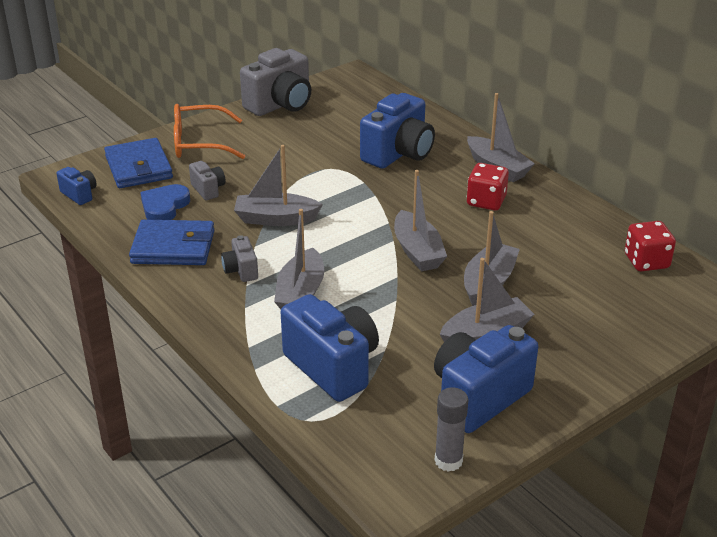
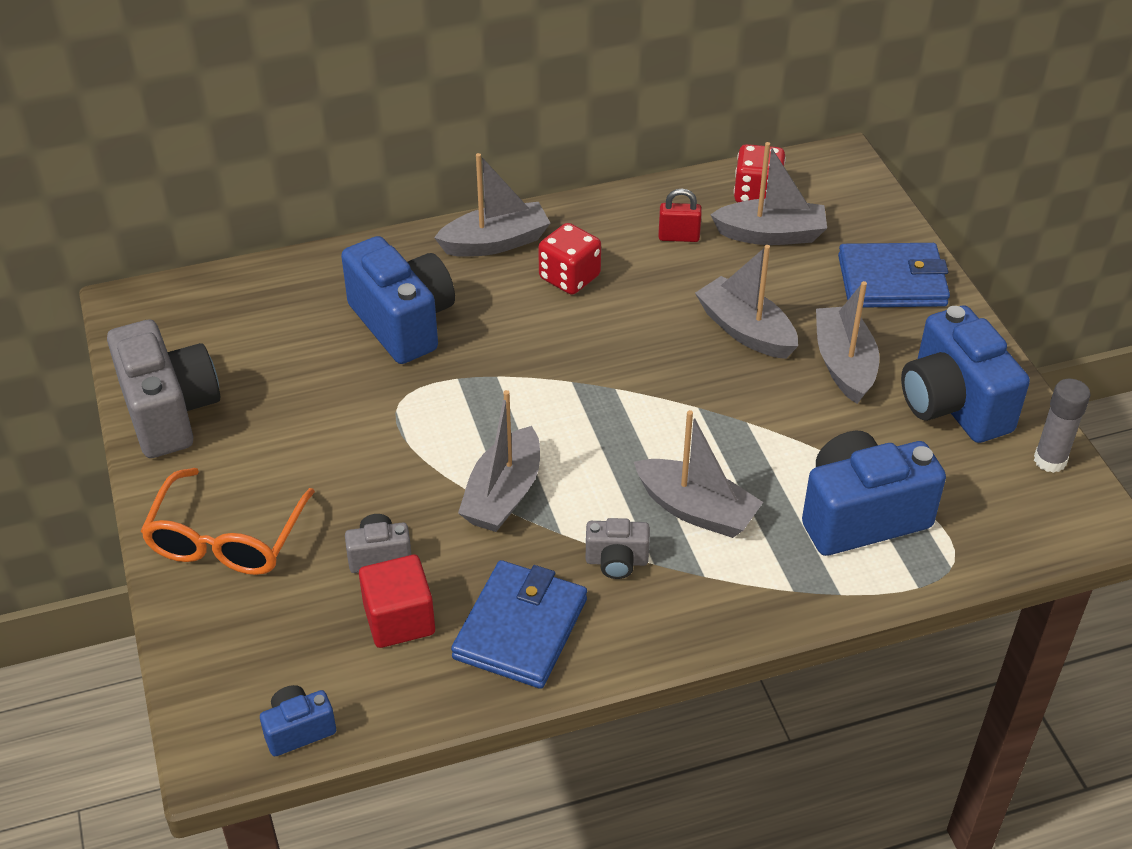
camera: 70 degrees left, 10 degrees up
blue wallet [104,138,173,188] -> blue wallet moved to [838,243,950,308]
blue heart [140,184,190,220] -> red cube [359,555,435,648]
grey boat [394,170,447,271] -> grey boat moved to [710,142,827,245]
none -> red padlock [658,188,702,242]

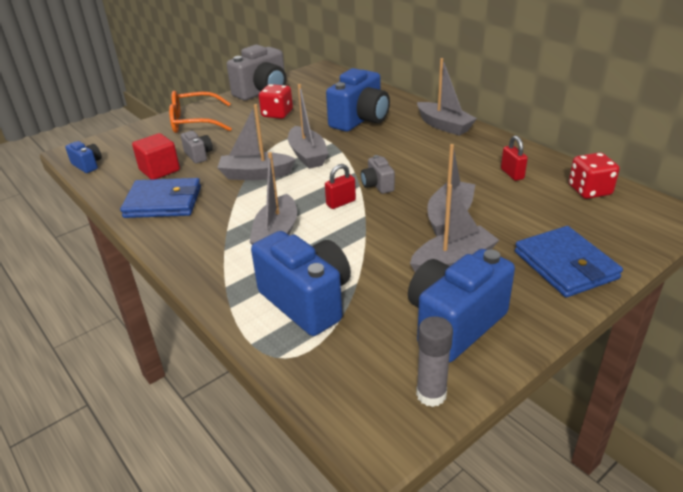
camera: 70 degrees right, 10 degrees down
red dice [538,223,601,295] -> red dice moved to [259,84,293,119]
grey camera [586,518,650,579] -> grey camera moved to [361,155,395,194]
grey boat [710,142,827,245] -> grey boat moved to [288,84,328,169]
none -> red padlock [325,164,356,209]

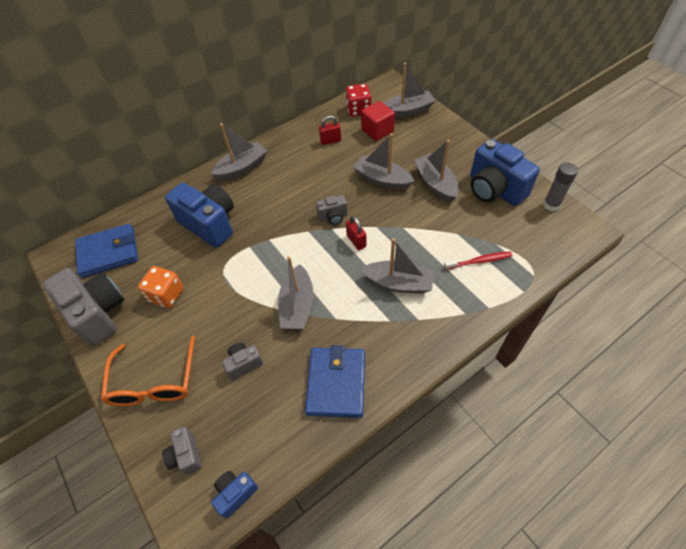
camera: 85 degrees left, 20 degrees up
red cube [132,133,180,180] -> red cube moved to [361,101,395,141]
blue camera [251,231,351,336] -> red toothbrush [444,251,513,270]
red dice [259,84,293,119] -> orange dice [138,266,184,308]
grey boat [288,84,328,169] -> grey boat moved to [384,63,436,118]
blue wallet [515,226,623,297] -> blue wallet moved to [75,223,138,278]
none -> grey camera [162,427,202,474]

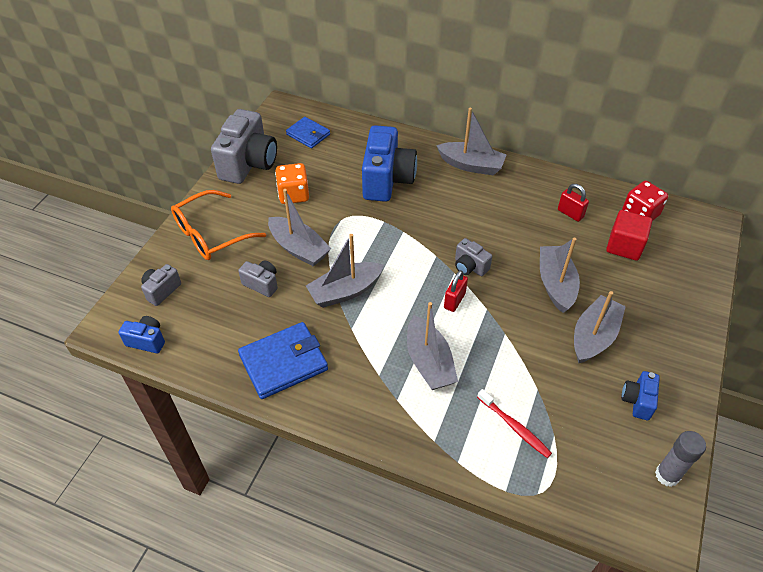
camera: 55 degrees right, 5 degrees down
blue wallet [75,223,138,278] -> blue wallet [286,117,330,148], size x0.63
grey boat [384,63,436,118] -> grey boat moved to [268,189,332,266]
blue camera [470,139,540,206] -> blue camera [621,371,660,420], size x0.48

